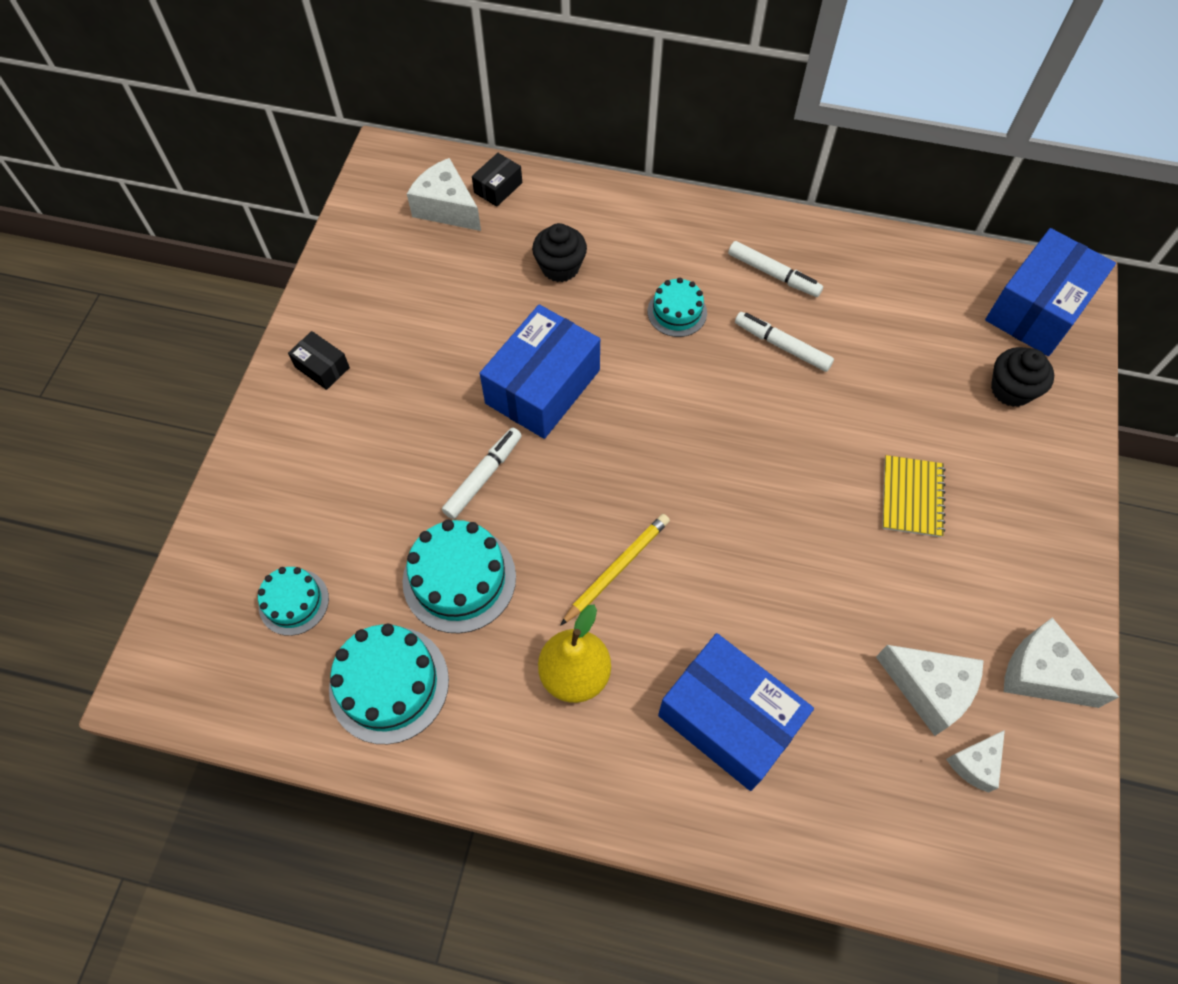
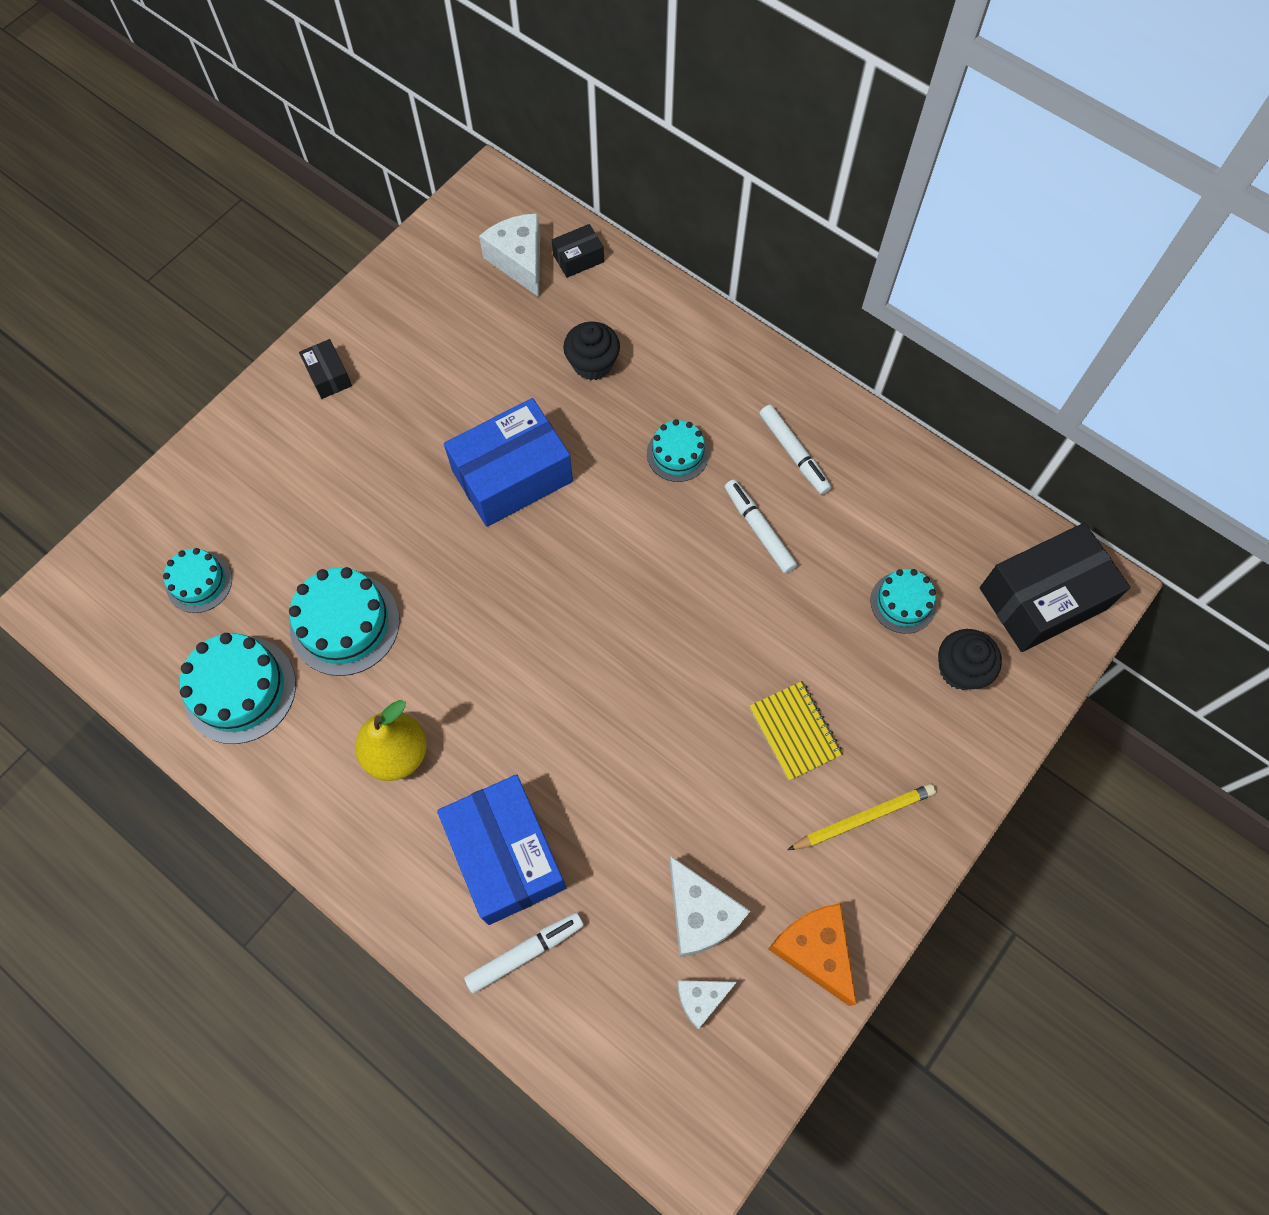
camera: 25 degrees right, 5 degrees up
white marker [442,427,522,519] -> white marker moved to [464,912,584,994]
yellow pencil [560,514,670,626] -> yellow pencil moved to [788,784,936,850]
yellow notebook [882,455,945,537] -> yellow notebook turned 60 degrees counterclockwise [749,681,843,781]
blue box [985,228,1116,356] -> black box [980,523,1131,652]
white cheese [1004,618,1119,708] -> orange cheese [768,903,857,1006]
none -> turquoise cake [870,569,937,634]

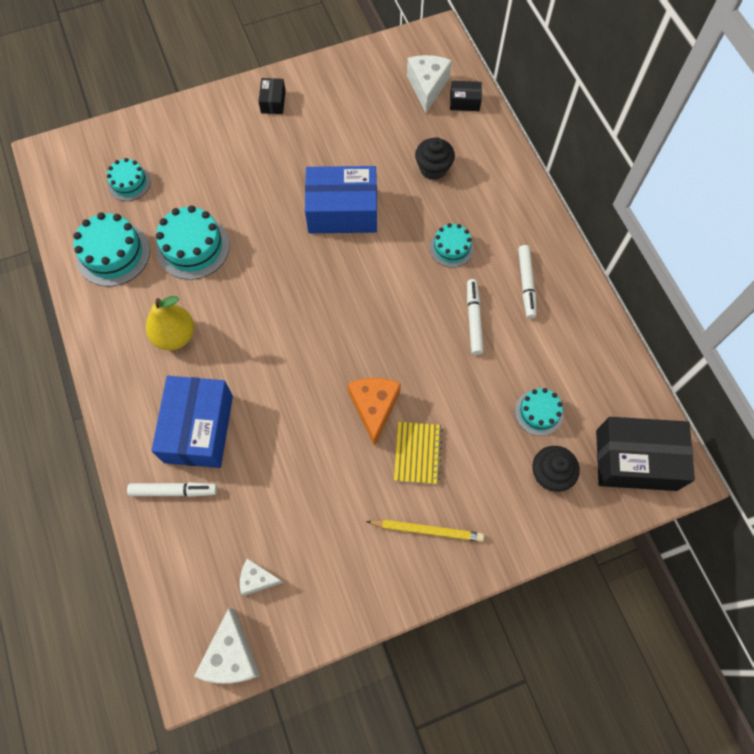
camera: 30 degrees right, 0 degrees up
white cheese [670,856,750,957] -> white cheese moved to [194,607,260,684]
orange cheese [768,903,857,1006] -> orange cheese moved to [348,378,401,447]

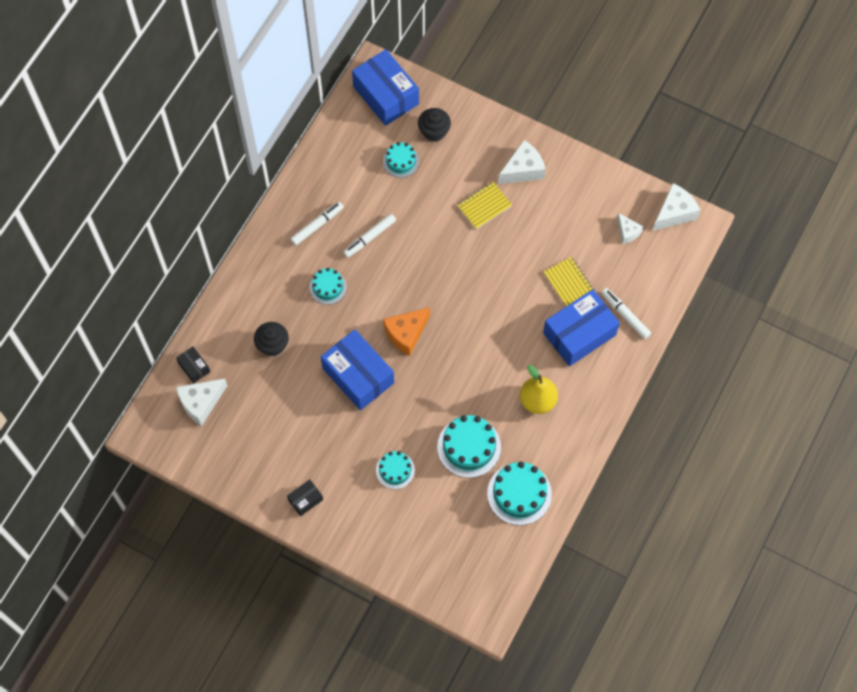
camera: 130 degrees left, 0 degrees up
turquoise cake [107,158,151,201] -> turquoise cake moved to [376,451,415,489]
orange cheese [348,378,401,447] -> orange cheese moved to [383,307,430,356]
yellow pencil [366,520,484,542] -> white cheese [498,140,546,184]
black box [596,417,695,491] -> blue box [352,49,419,126]
none -> yellow notebook [544,257,595,306]

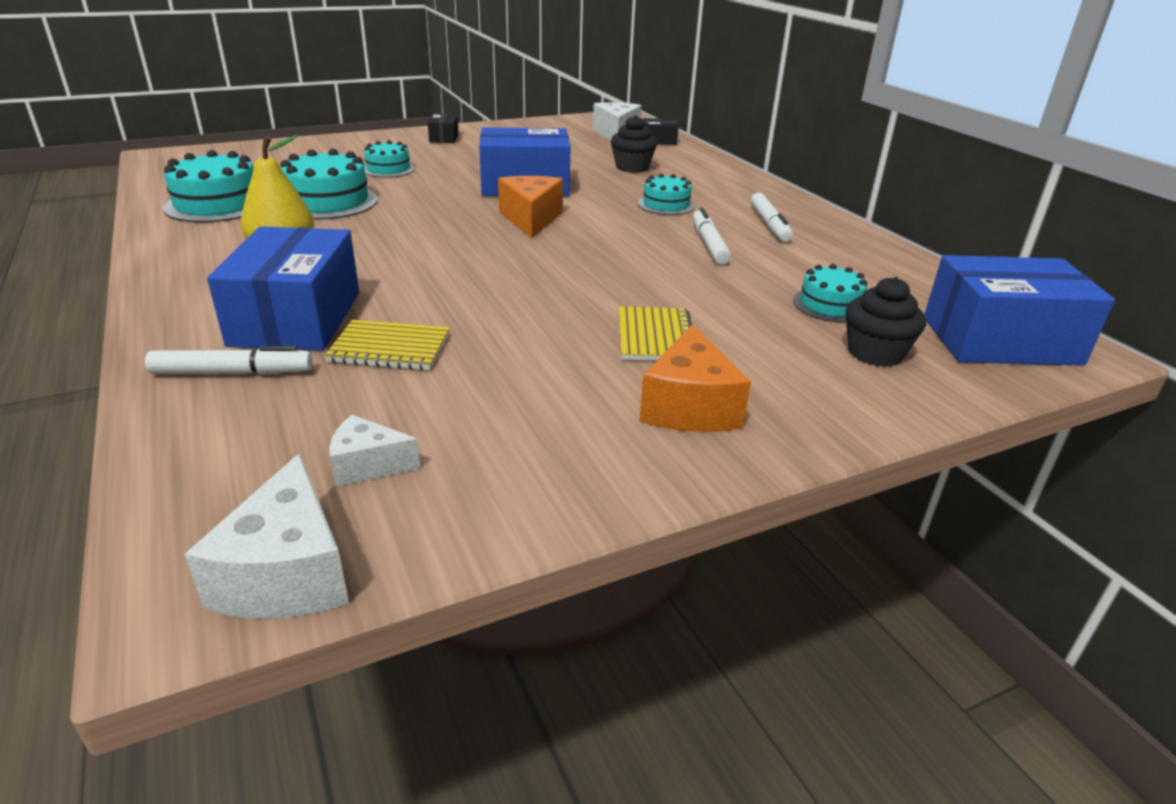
camera: 125 degrees right, 35 degrees down
white cheese [498,140,546,184] -> orange cheese [639,324,751,432]

